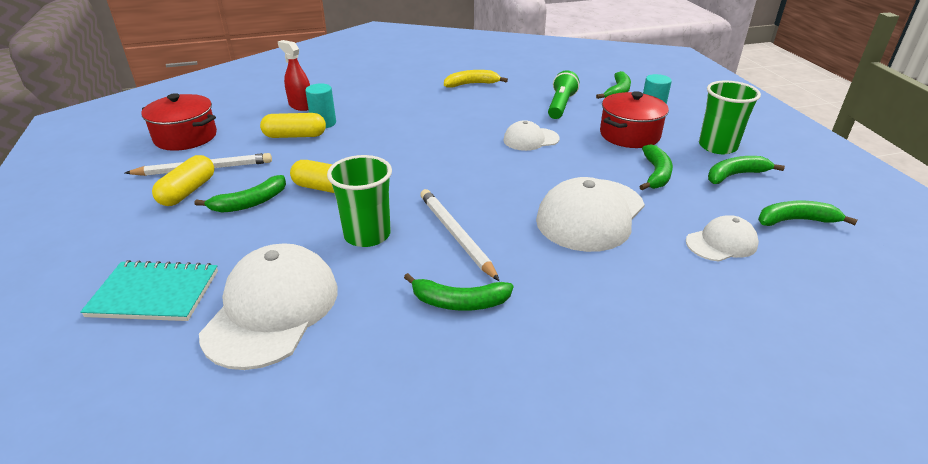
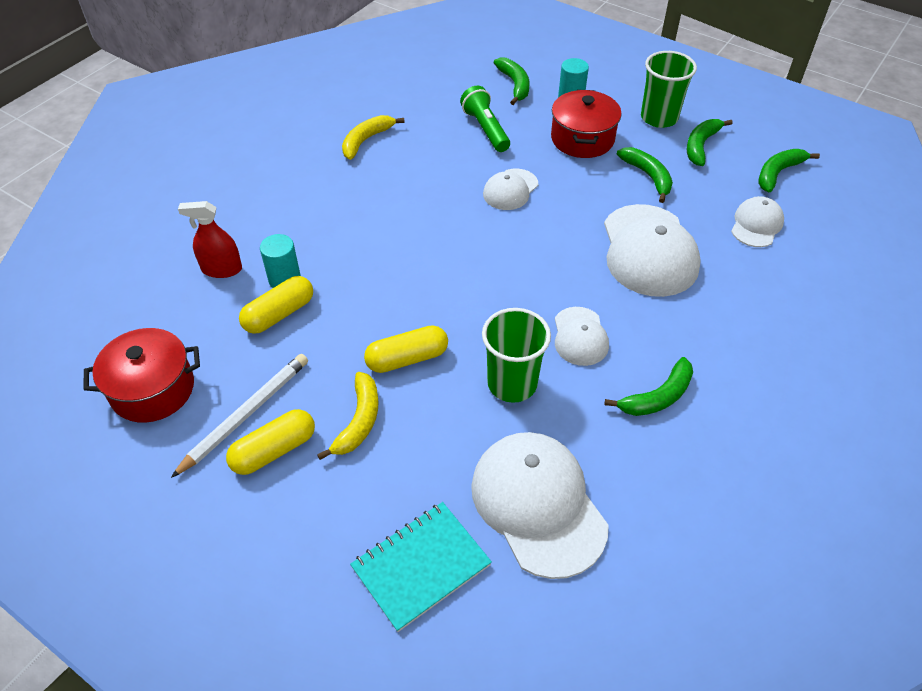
camera: 40 degrees left, 15 degrees up
yellow capsule [152,155,214,206] -> yellow capsule turned 75 degrees clockwise [226,409,315,475]
green banana [195,175,286,213] -> yellow banana [317,372,379,460]
white pencil [420,189,499,281] -> white cap [555,307,609,366]

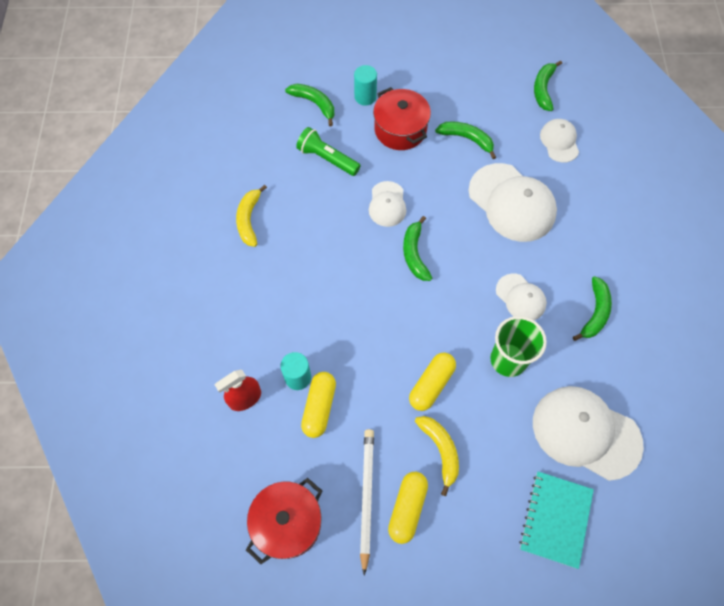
camera: 35 degrees left, 15 degrees up
green cup [641,51,697,128] -> none
green banana [687,119,733,166] -> green banana moved to [403,216,432,281]

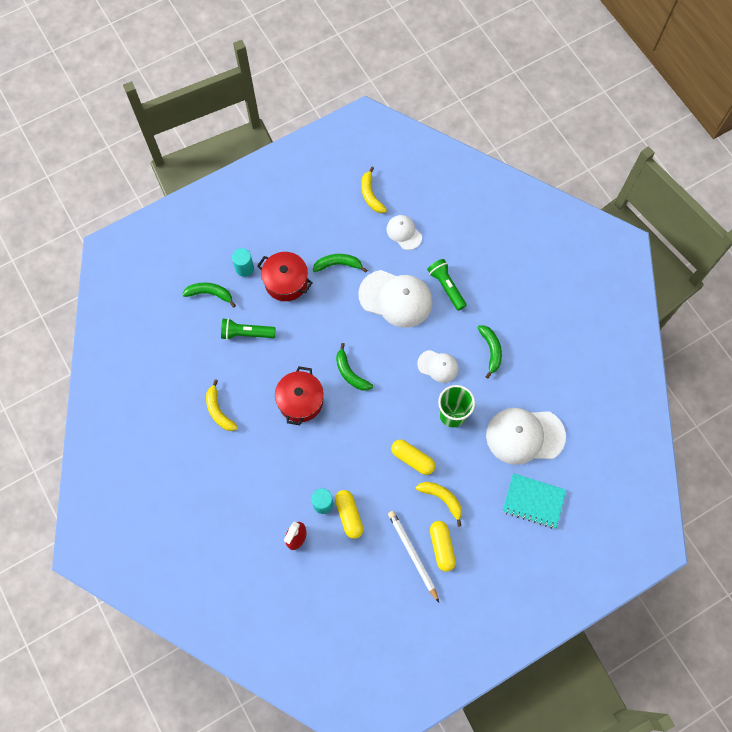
camera: 30 degrees left, 5 degrees up
red pot [246,478,322,564] -> red pot moved to [275,366,324,425]
white cap [369,181,406,227] -> none
yellow capsule [409,352,456,411] -> yellow capsule turned 60 degrees counterclockwise [391,440,436,475]
turquoise notebook [519,472,594,569] -> turquoise notebook turned 60 degrees counterclockwise [503,473,566,529]
green banana [534,60,562,111] -> yellow banana [361,167,387,213]
none -> green flashlight [427,259,467,311]

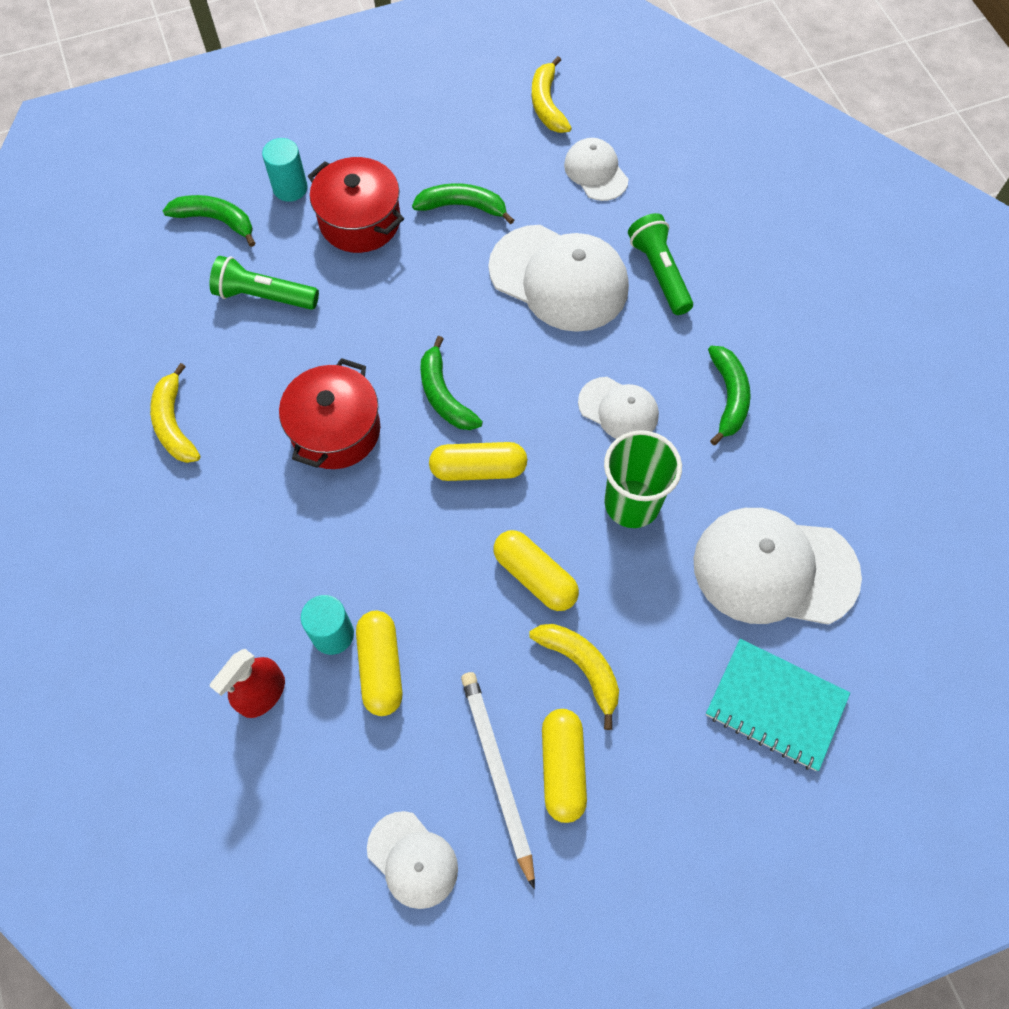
camera: 10 degrees right, 5 degrees down
none -> white cap [367,811,458,909]
none -> yellow capsule [429,442,527,481]

